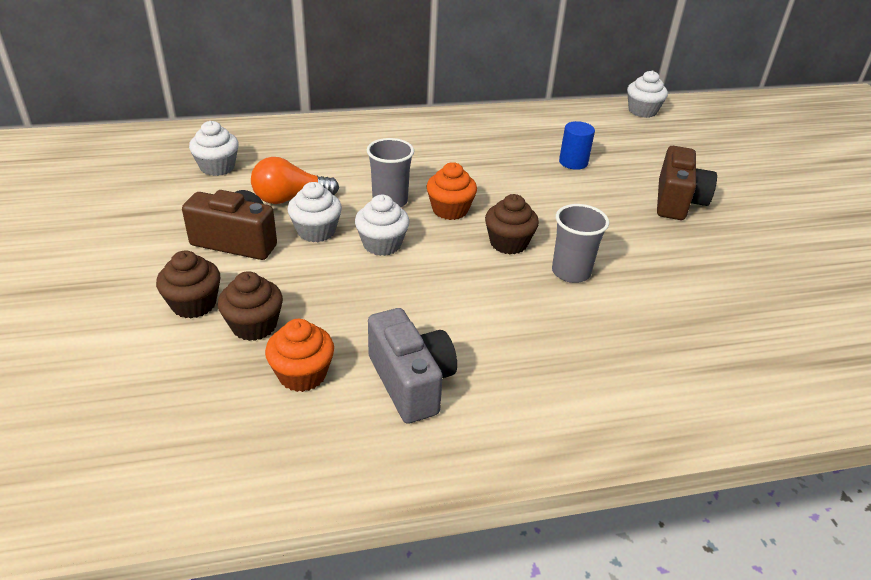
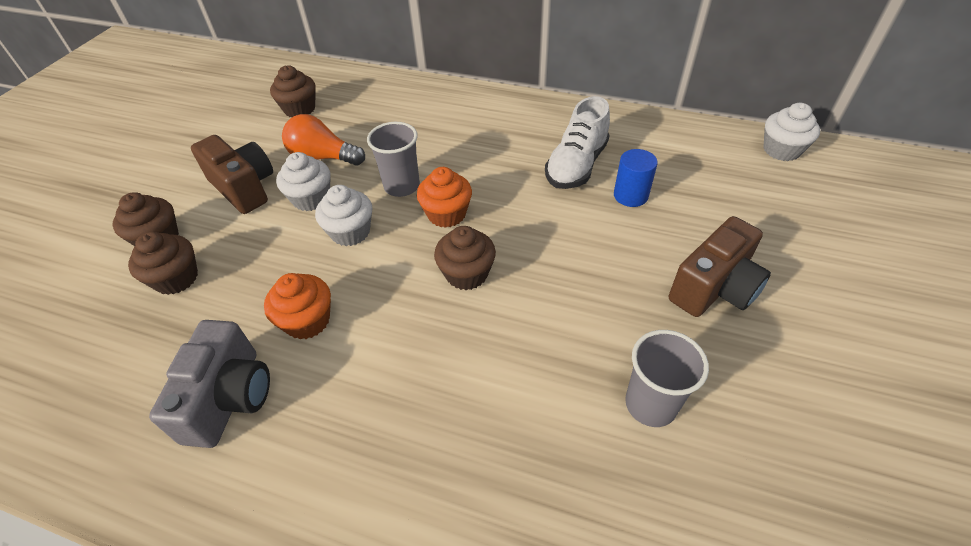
camera: 35 degrees right, 10 degrees up
white cupcake [189,121,239,176] -> brown cupcake [270,65,316,117]
orange cupcake [265,319,334,392] -> orange cupcake moved to [264,273,331,339]
grey cup [552,204,609,283] -> grey cup moved to [625,330,709,427]
none -> white shoe [545,96,610,189]

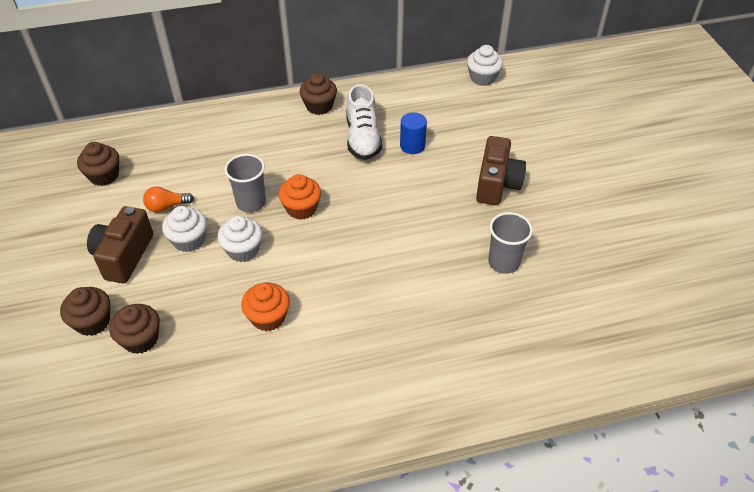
camera: 35 degrees left, 0 degrees up
grey camera [149,320,270,448] -> none
brown camera [191,135,273,214] -> brown camera turned 90 degrees counterclockwise [87,206,153,283]
orange light bulb [282,114,365,165] -> orange light bulb [143,186,194,212], size x0.67
brown cupcake [434,226,496,290] -> brown cupcake moved to [300,73,337,115]

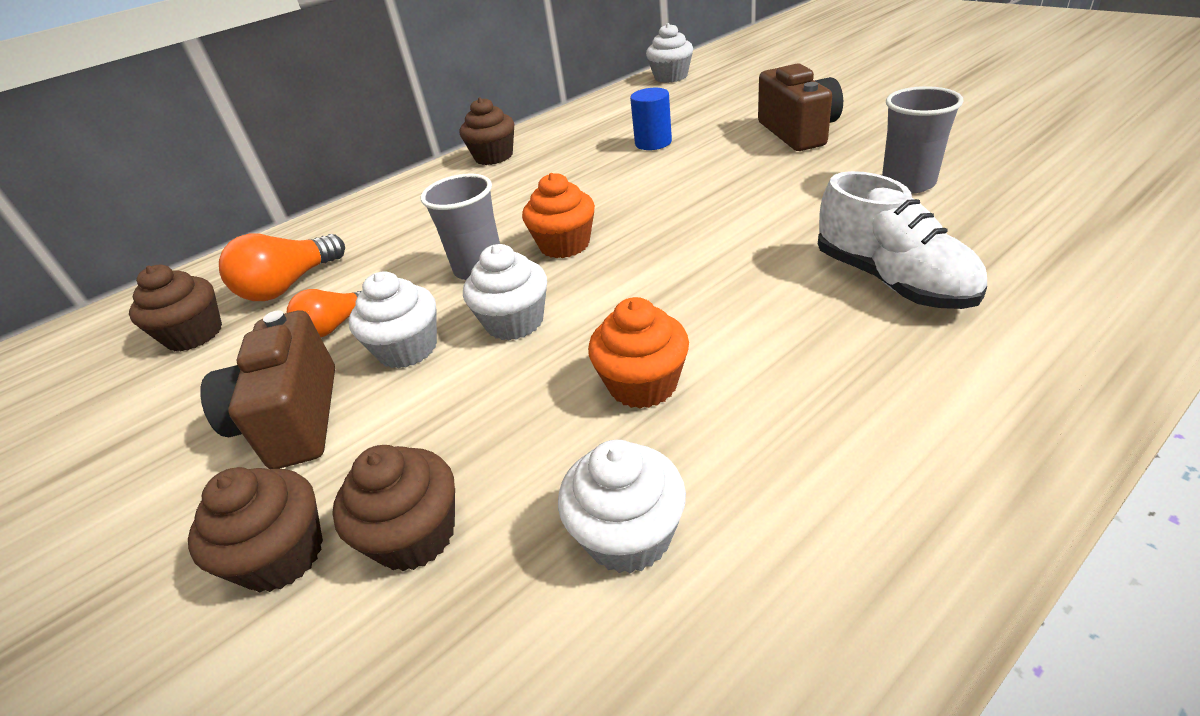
camera: 20 degrees left, 10 degrees down
white shoe [346,84,382,160] -> white shoe moved to [818,171,987,309]
none -> orange light bulb [219,233,345,301]
none -> white cupcake [558,440,686,574]

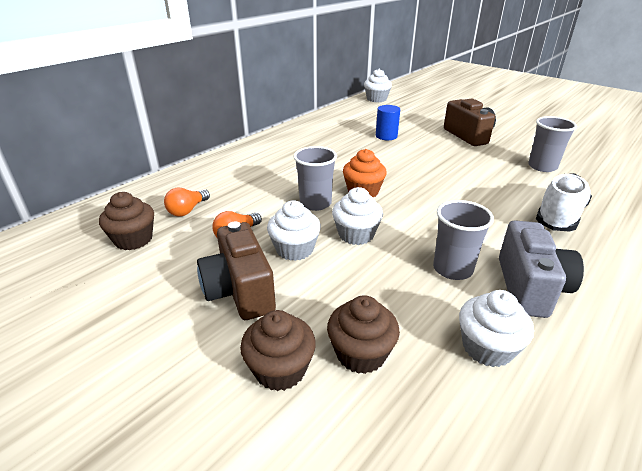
camera: 15 degrees left, 5 degrees down
orange light bulb [219,233,345,301] -> orange light bulb [164,188,210,217], size x0.67
brown cupcake [460,97,514,165] -> none
orange cupcake [588,297,689,409] -> grey cup [433,200,494,280]
white shoe [818,171,987,309] -> white shoe turned 105 degrees counterclockwise [536,173,592,231]
none -> grey camera [499,220,584,318]

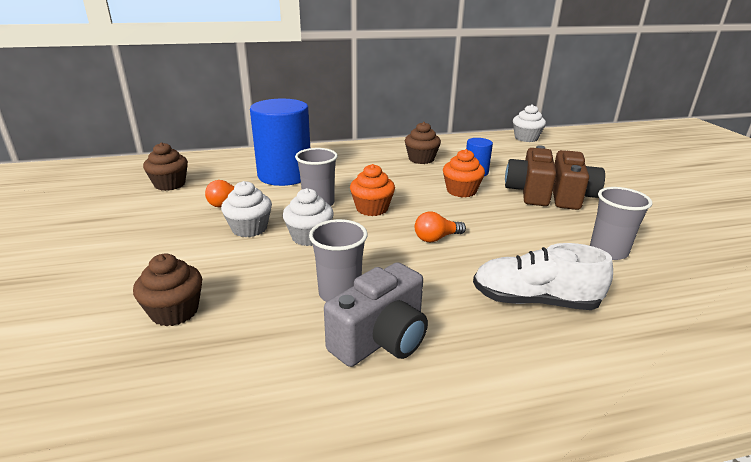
camera: 35 degrees right, 5 degrees down
orange light bulb [164,188,210,217] -> orange light bulb moved to [415,212,466,242]
brown camera [197,221,276,320] -> brown camera moved to [505,145,556,206]
brown cupcake [240,310,316,391] -> brown cupcake moved to [405,122,441,164]
white cupcake [459,290,534,367] -> none
white shoe [536,173,592,231] -> white shoe turned 150 degrees counterclockwise [473,243,613,310]
none -> blue cylinder [250,99,310,186]
none -> orange cupcake [443,149,485,198]

